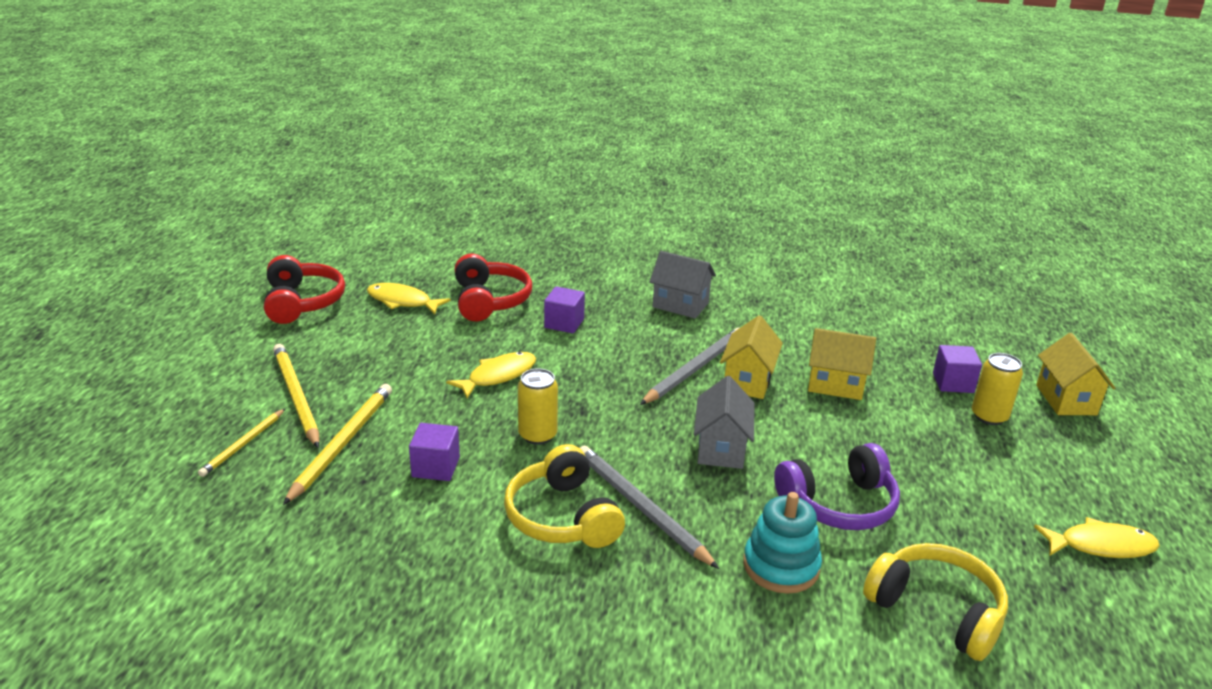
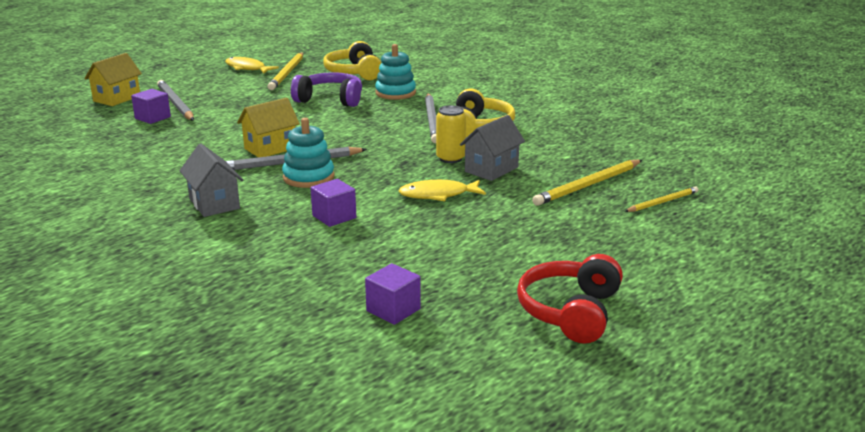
camera: 145 degrees left, 5 degrees down
yellow pencil [273,344,319,448] -> yellow pencil moved to [267,52,303,90]
yellow fish [367,283,451,315] -> none
purple cube [409,423,460,481] -> purple cube moved to [365,263,421,325]
red headphones [455,253,532,321] -> none
grey house [694,376,755,469] -> grey house moved to [460,115,525,181]
yellow house [808,328,876,400] -> none
yellow can [972,353,1023,425] -> grey pencil [157,80,194,120]
none -> turquoise stacking toy [282,118,335,188]

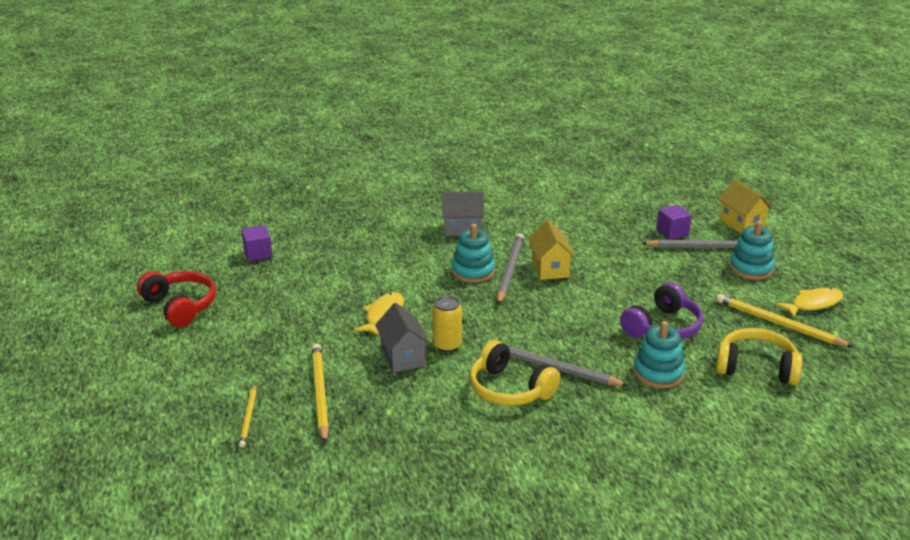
camera: 120 degrees right, 5 degrees up
purple cube [311,179,356,227] -> none
none -> turquoise stacking toy [729,221,775,280]

